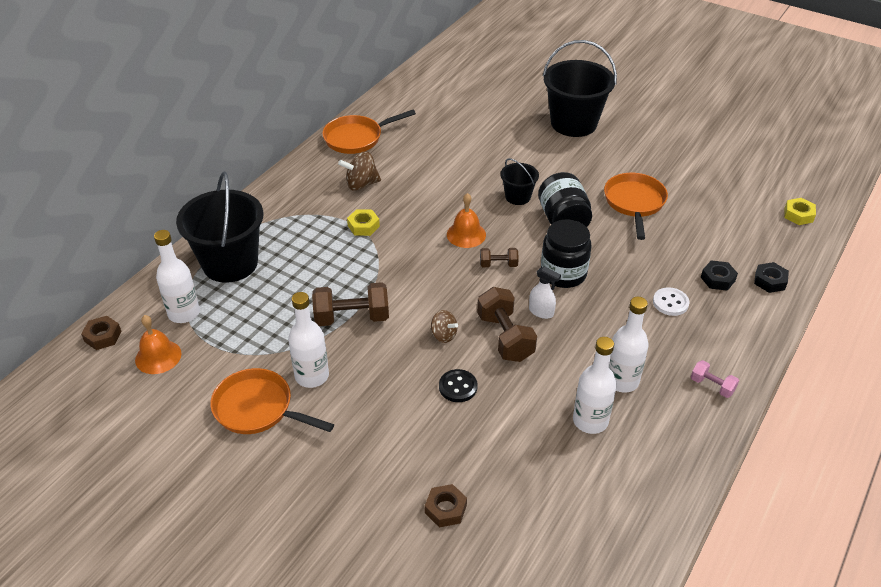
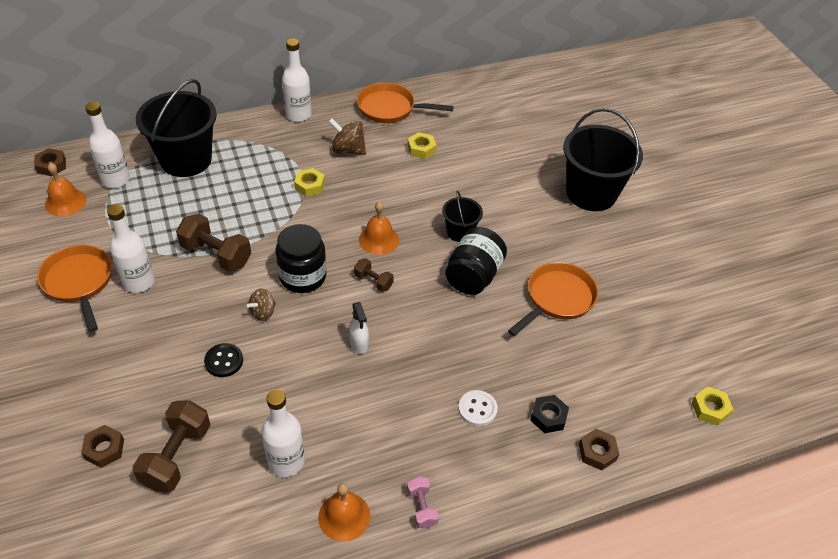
camera: 35 degrees right, 5 degrees up
brown spinning top [431,310,458,343] -> brown spinning top turned 60 degrees clockwise [247,289,276,321]
brown dumbbell [477,287,537,362] -> brown dumbbell moved to [133,400,210,492]
black jar [541,220,592,288] -> black jar moved to [276,224,327,293]
white bottle [609,297,649,393] -> white bottle moved to [282,38,312,122]
black nut [754,262,789,293] -> brown nut [579,429,619,470]
none -> orange bell [318,483,370,542]
none -> yellow nut [407,132,436,159]

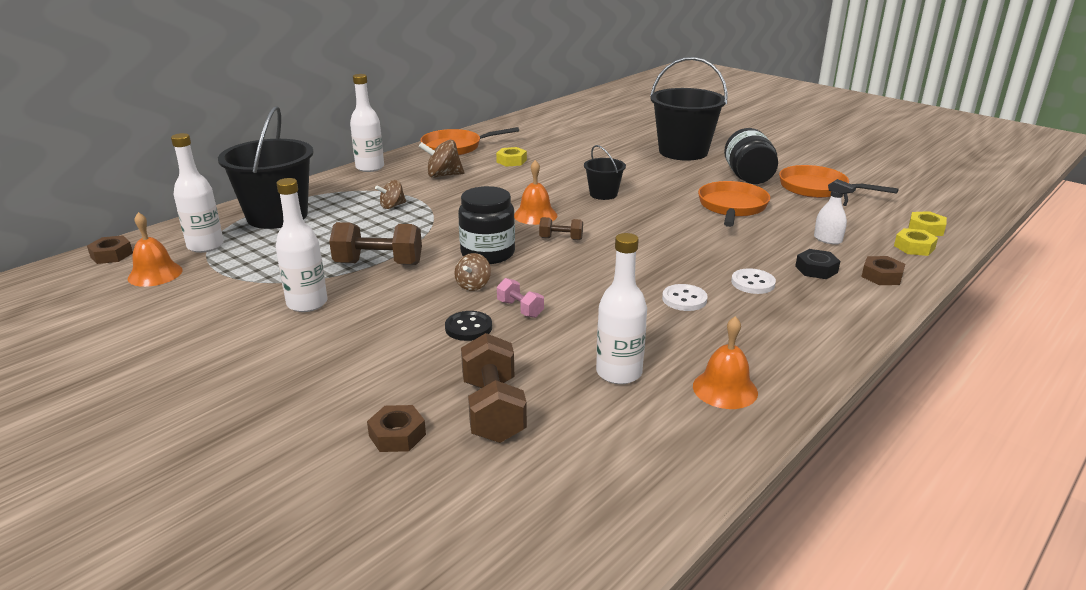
camera: 25 degrees left, 20 degrees down
orange pan [37,245,112,332] -> orange pan moved to [779,165,899,198]
yellow nut [294,168,325,196] -> yellow nut moved to [894,228,938,256]
white spray bottle [349,302,369,354] -> white spray bottle moved to [814,179,856,245]
pink dumbbell [407,476,439,528] -> pink dumbbell moved to [497,278,544,318]
black jar [445,227,507,295] -> black jar moved to [724,128,778,184]
none -> brown spinning top [375,180,406,209]
none -> white button [662,284,708,311]

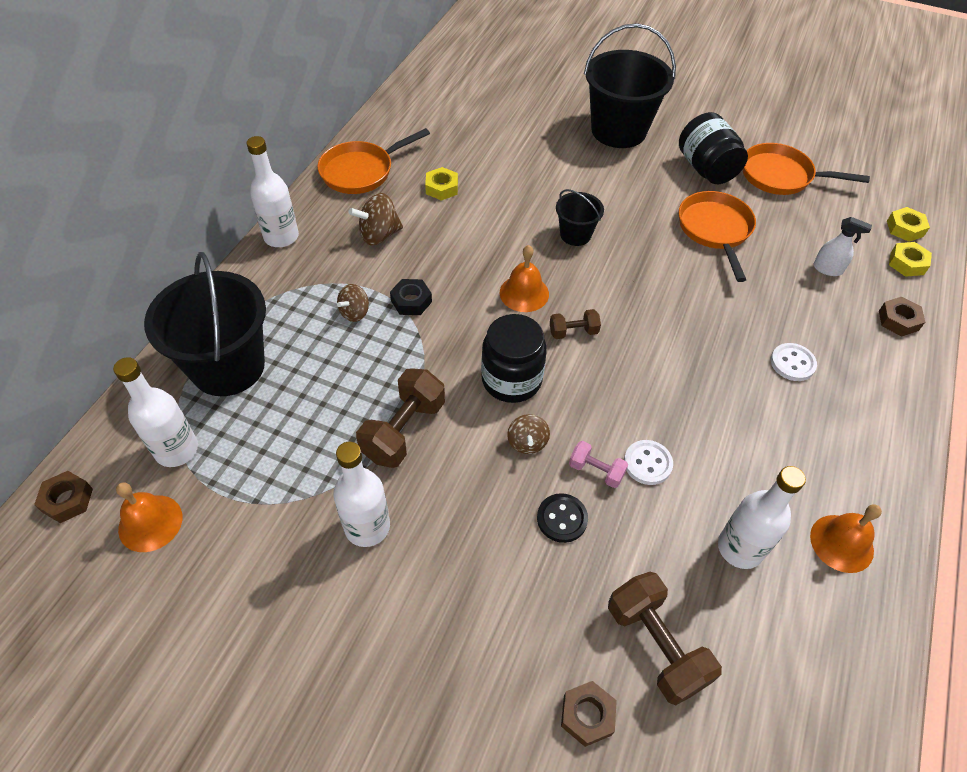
camera: 20 degrees left, 25 degrees up
brown dumbbell [329,222,422,265] -> brown dumbbell turned 45 degrees counterclockwise [356,368,445,468]
white button [662,284,708,311] -> white button moved to [624,440,673,485]
black nut [795,249,840,279] -> black nut moved to [390,279,432,315]

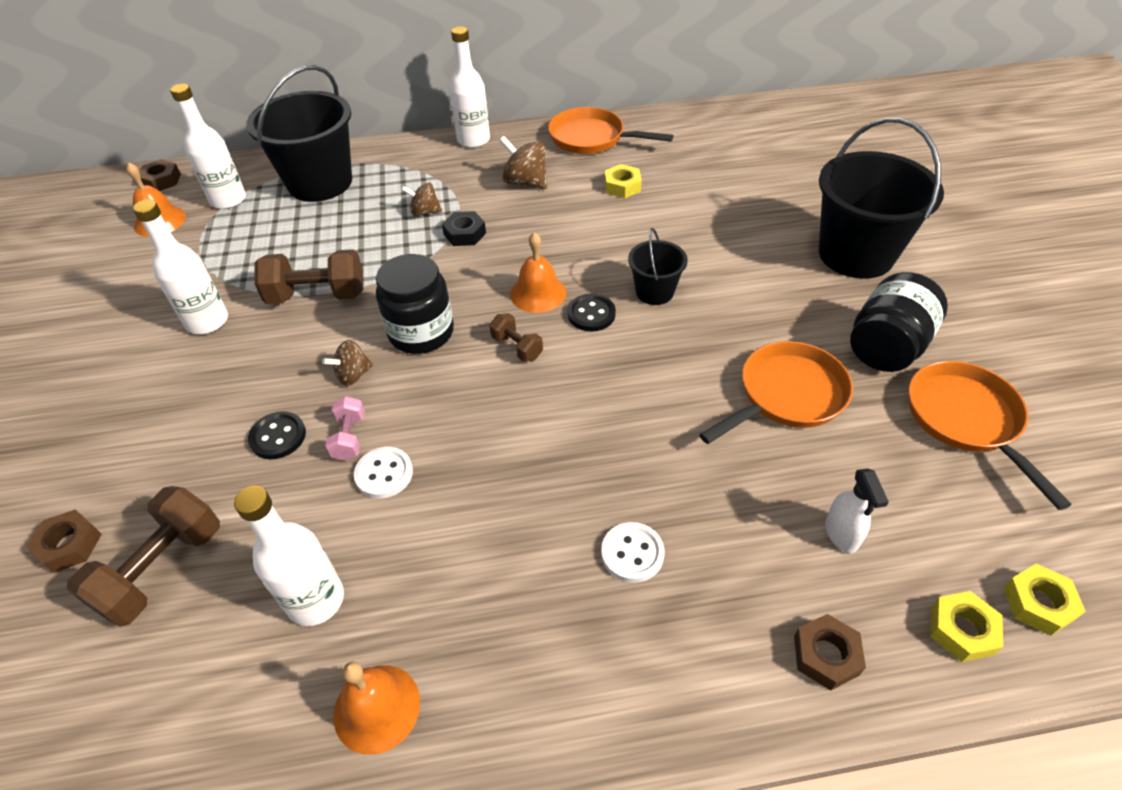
camera: 60 degrees right, 5 degrees down
none -> black button [567,294,616,331]

